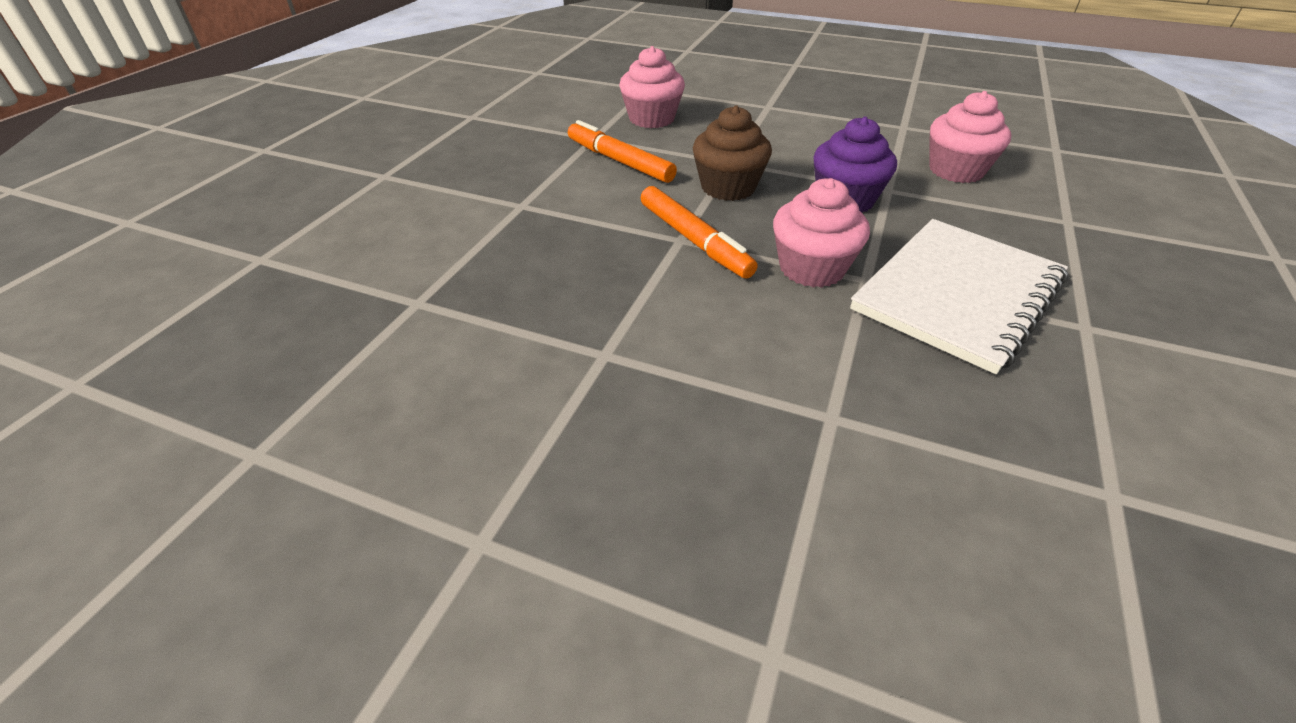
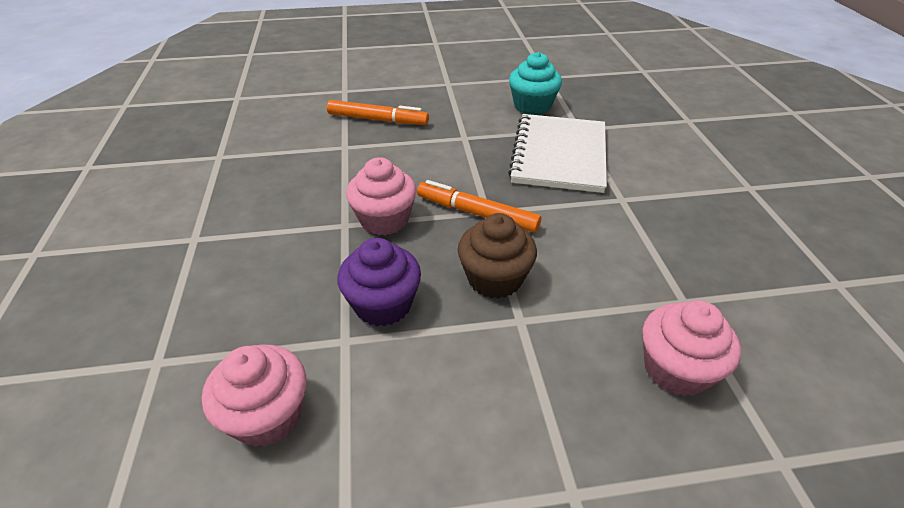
camera: 150 degrees right, 0 degrees up
orange marker [568,120,677,183] -> orange marker moved to [327,100,429,125]
white notebook [850,219,1068,374] -> white notebook moved to [508,114,607,193]
none -> turquoise cupcake [509,52,562,115]

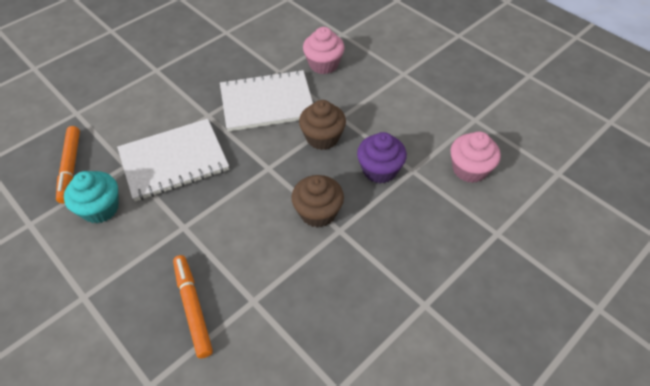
camera: 125 degrees left, 10 degrees up
pink cupcake [346,157,417,235] -> brown cupcake [291,175,344,227]
orange marker [417,180,541,232] -> orange marker moved to [56,126,80,203]
none -> white notebook [220,70,313,132]

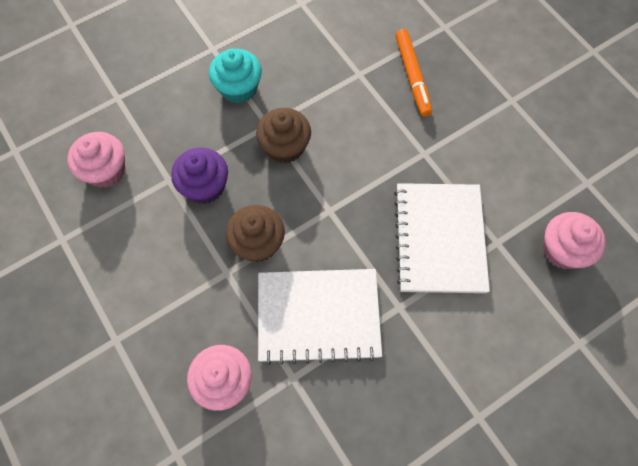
camera: 170 degrees left, 15 degrees up
orange marker [56,126,80,203] -> pink cupcake [543,212,606,269]
turquoise cupcake [64,171,119,223] -> turquoise cupcake moved to [209,49,262,104]
white notebook [117,119,229,201] -> white notebook turned 75 degrees counterclockwise [394,183,490,293]

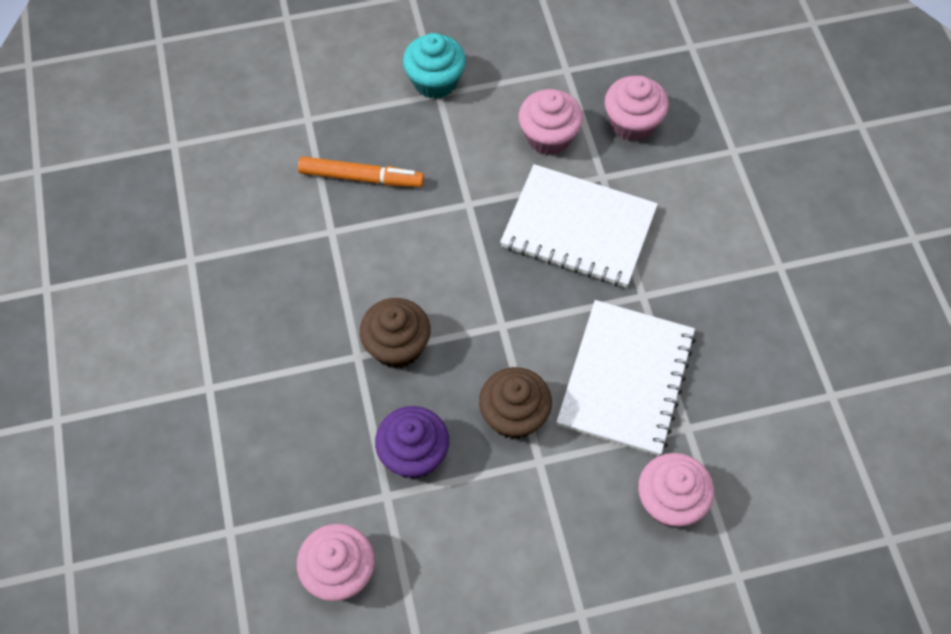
camera: 70 degrees left, 5 degrees down
turquoise cupcake [209,49,262,104] -> turquoise cupcake moved to [403,33,466,99]
none -> pink cupcake [519,89,583,155]

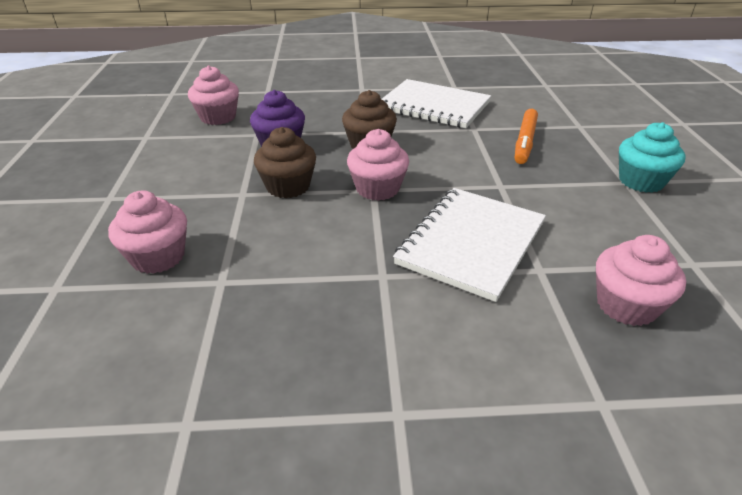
camera: 100 degrees right, 25 degrees down
pink cupcake [519,89,583,155] -> pink cupcake moved to [347,129,409,201]
white notebook [556,300,696,456] -> white notebook moved to [381,79,491,128]

